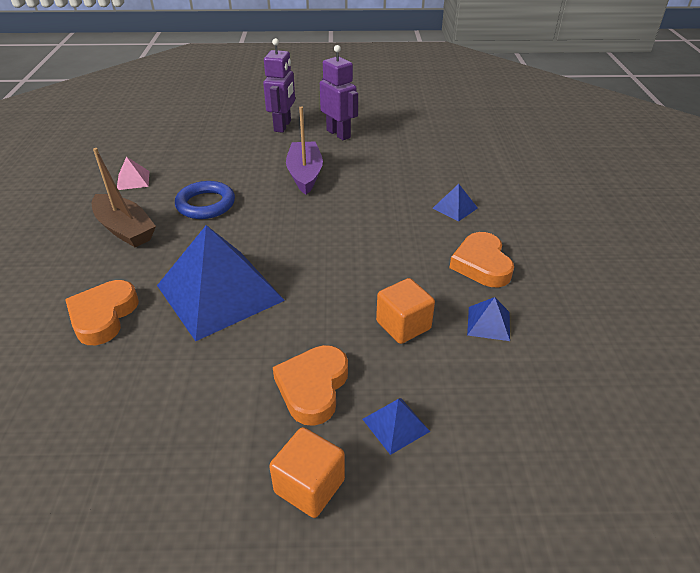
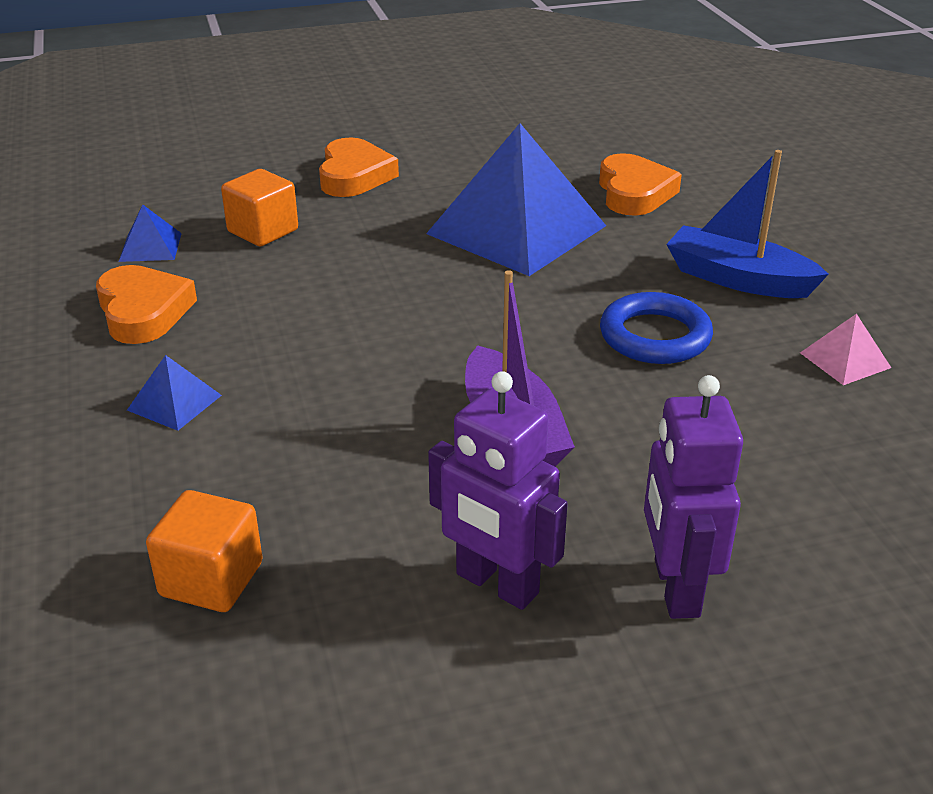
camera: 165 degrees right, 5 degrees down
brown boat [92,148,156,247] -> blue boat [666,150,829,298]
orange cube [269,427,345,518] -> orange cube moved to [146,490,263,612]
blue pyramid [362,398,430,455] -> none

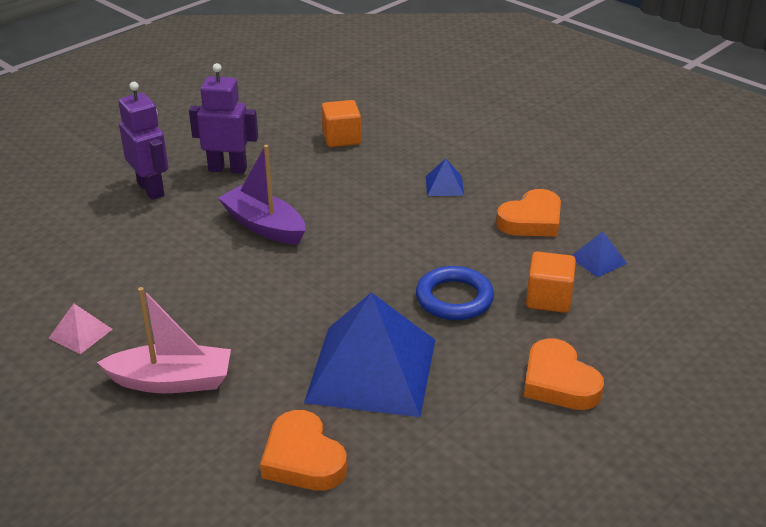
camera: 150 degrees right, 0 degrees up
orange heart [96,265,197,344] -> orange heart turned 75 degrees counterclockwise [496,189,561,236]
blue ring [600,292,713,364] -> blue ring moved to [416,266,494,320]
blue boat [666,150,829,298] -> pink boat [97,287,231,393]

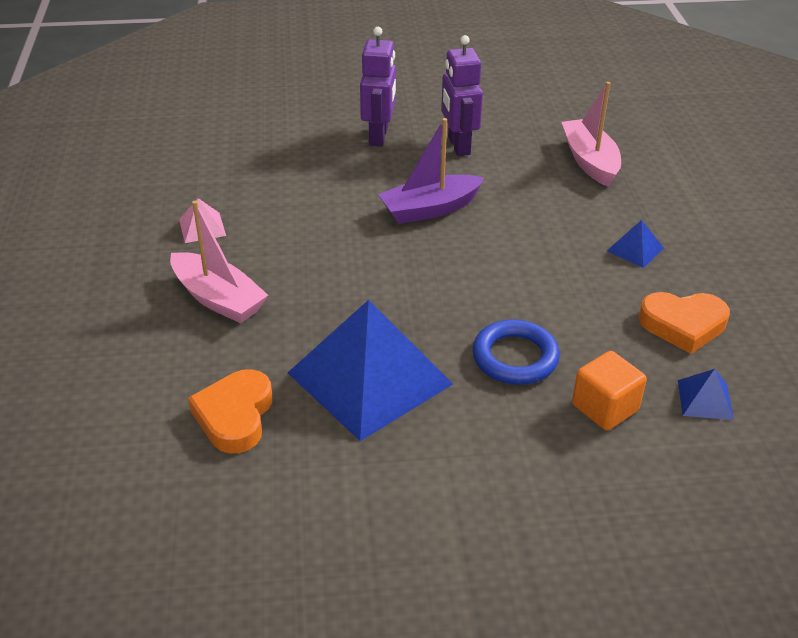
camera: 40 degrees right, 5 degrees up
purple robot [189,63,258,174] -> purple robot turned 150 degrees counterclockwise [441,35,483,156]
purple boat [218,145,306,244] -> purple boat turned 105 degrees counterclockwise [378,118,484,224]
orange cube [322,100,361,147] -> pink boat [561,82,621,187]
orange heart [524,338,604,410] -> none

